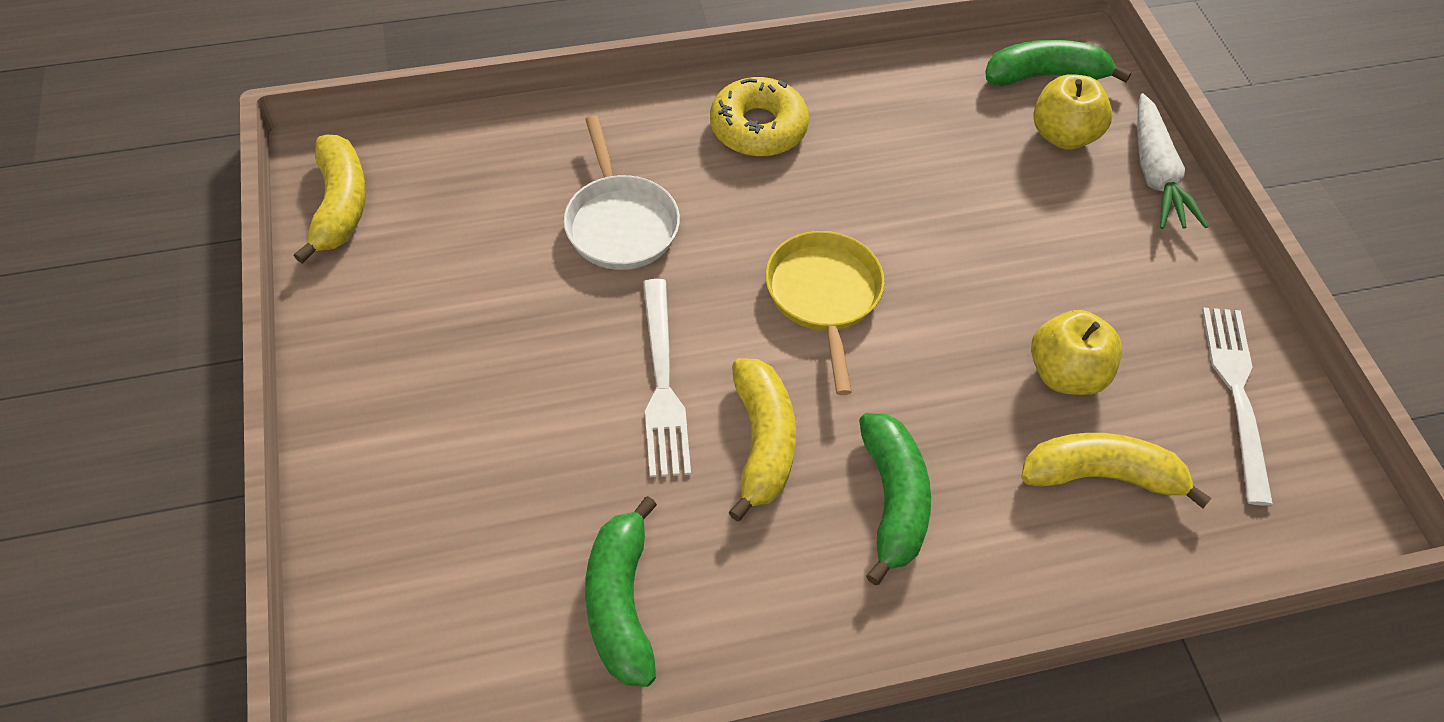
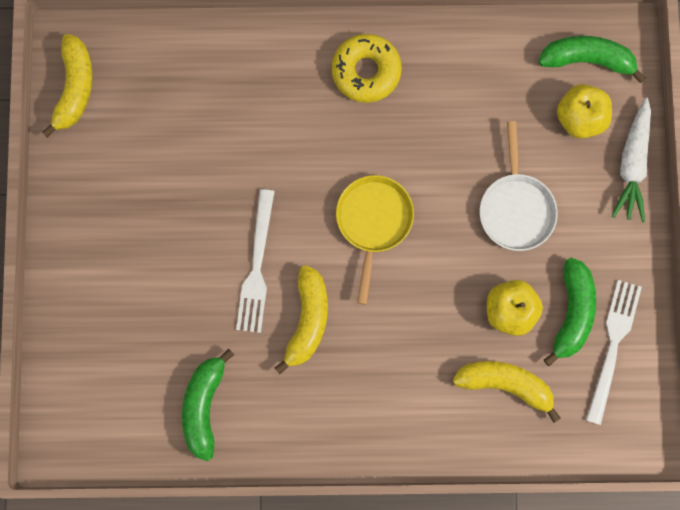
camera: 15 degrees right, 25 degrees up
white pan [564,115,680,270] -> white pan moved to [480,121,558,251]
green banana [859,413,931,585] -> green banana moved to [544,258,596,367]

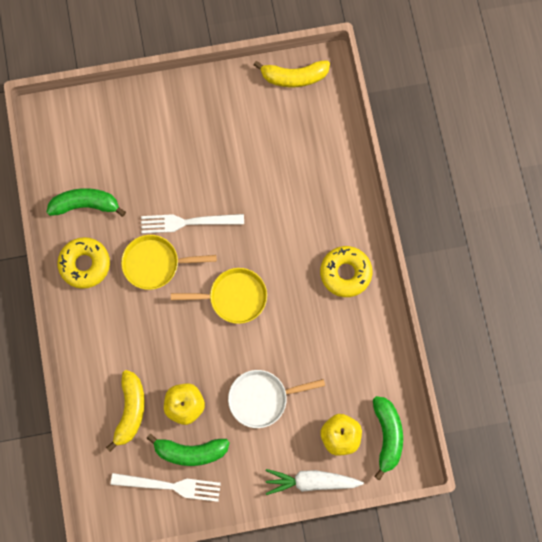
camera: 80 degrees right, 5 degrees down
yellow banana [275,265,328,374] -> yellow pan [121,235,217,290]
none -> yellow donut [57,237,110,289]

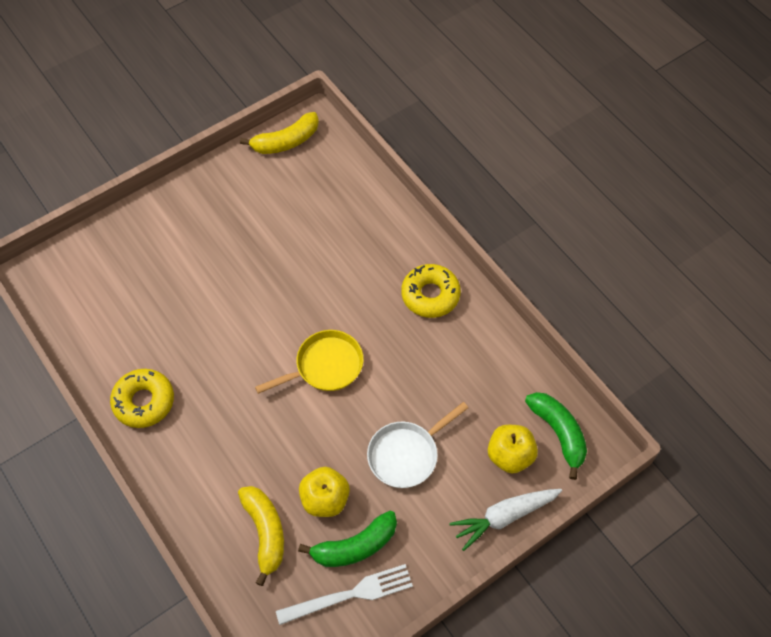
camera: 25 degrees left, 15 degrees down
green banana [47,188,126,217] -> none
yellow pan [121,235,217,290] -> none
white fork [141,214,244,234] -> none

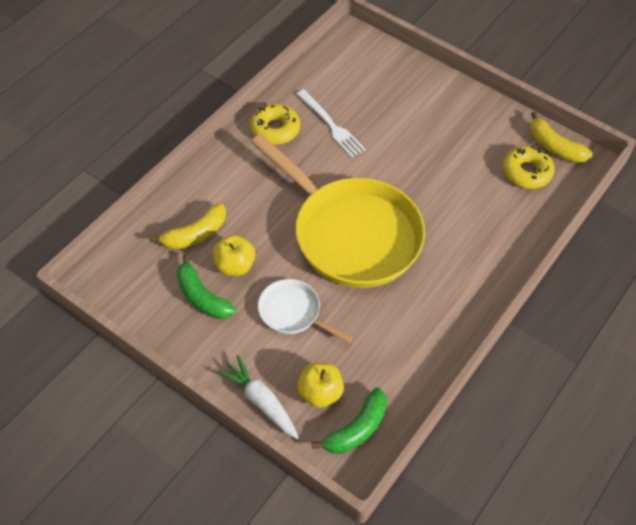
camera: 70 degrees right, 5 degrees down
yellow pan [255,330,364,394] -> yellow pan [251,134,425,288], size x2.18
white fork [276,564,413,625] -> white fork moved to [297,90,366,158]
yellow donut [401,264,461,318] -> yellow donut moved to [503,146,554,189]

